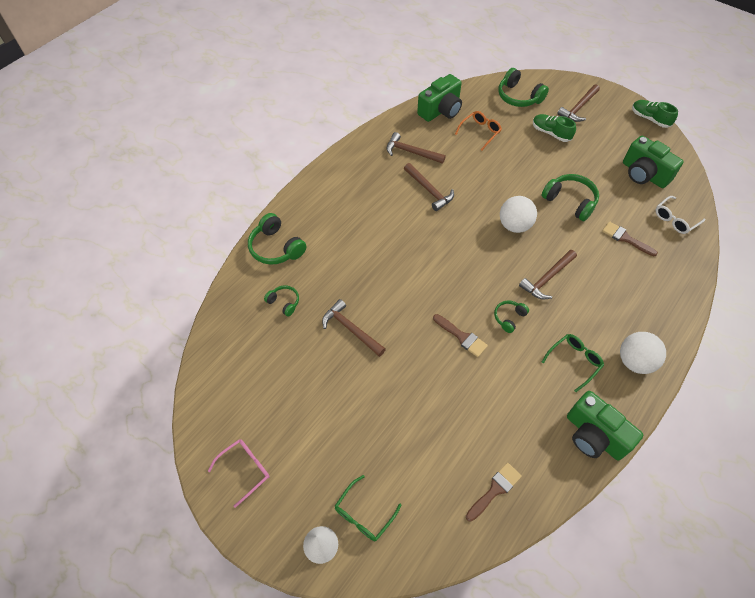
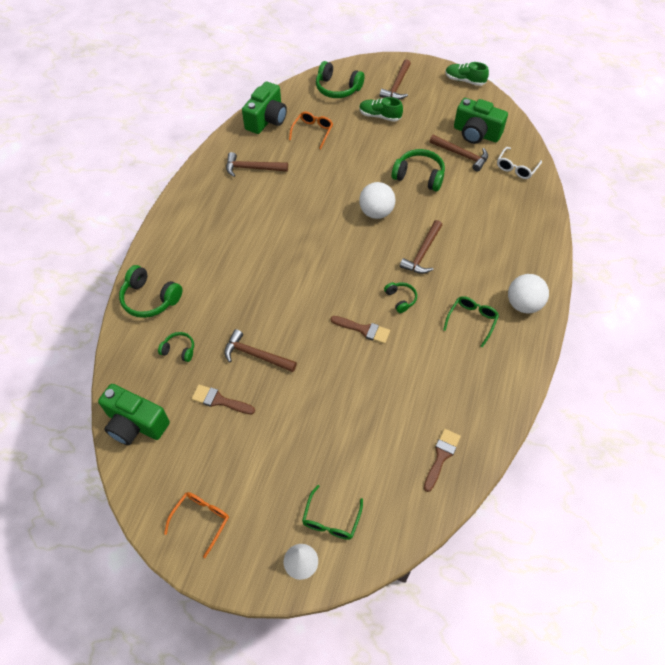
camera: 20 degrees left, 0 degrees up
pink glasses [208,439,270,508] -> orange glasses [164,492,229,558]
brown hammer [404,163,454,211] -> brown hammer moved to [429,135,488,172]
green headphones [494,301,529,333] -> green headphones turned 135 degrees clockwise [384,282,417,313]
green camera [567,391,643,460] -> green camera moved to [98,384,170,445]
brown brush [602,221,658,256] -> brown brush moved to [191,385,255,414]

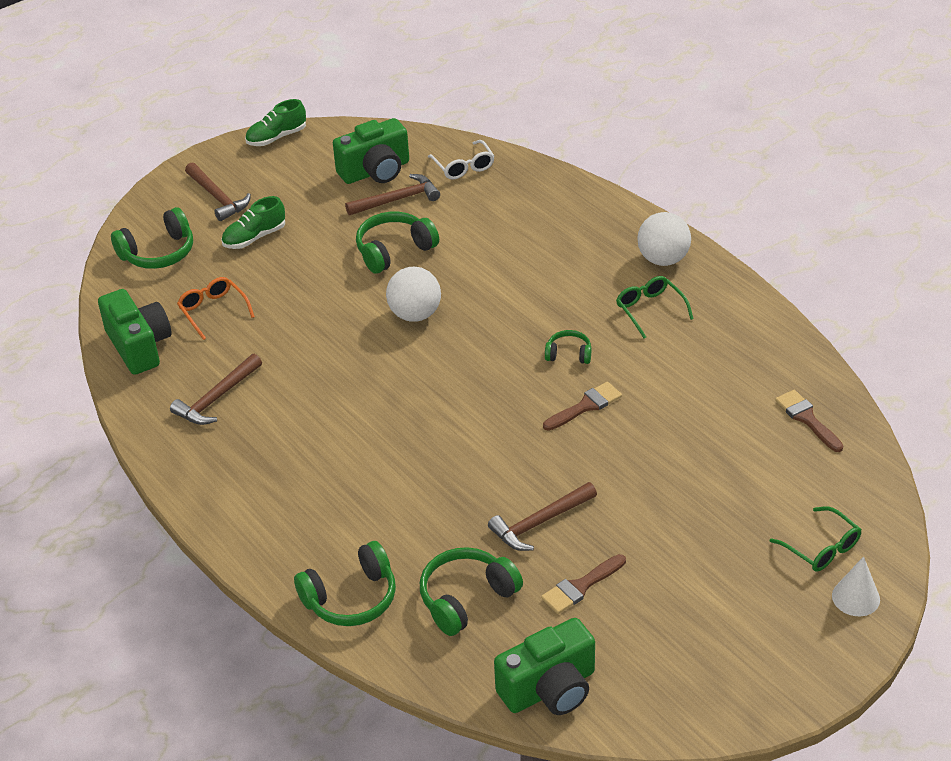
camera: 55 degrees left, 15 degrees down
green headphones [158,332,194,362] -> green headphones [420,547,523,636], size x1.78
orange glasses [164,492,229,558] -> none
brown hammer [400,220,442,274] -> none

